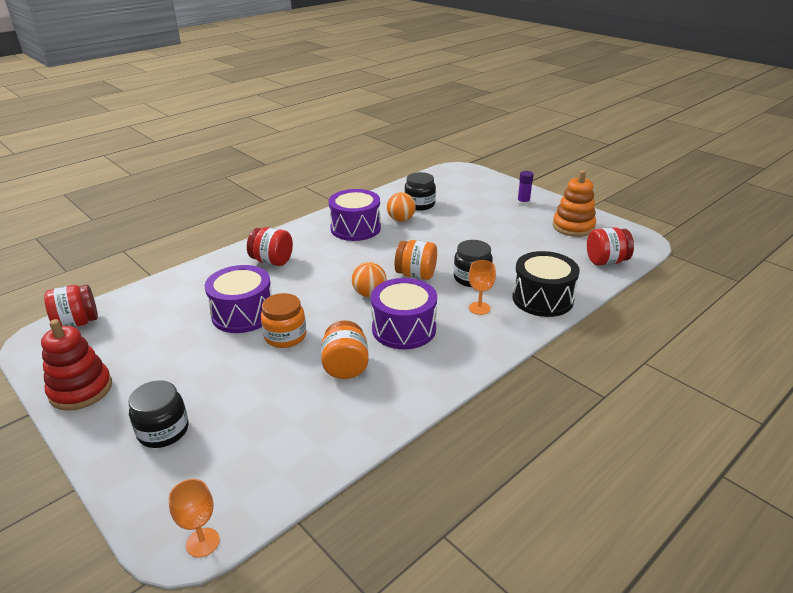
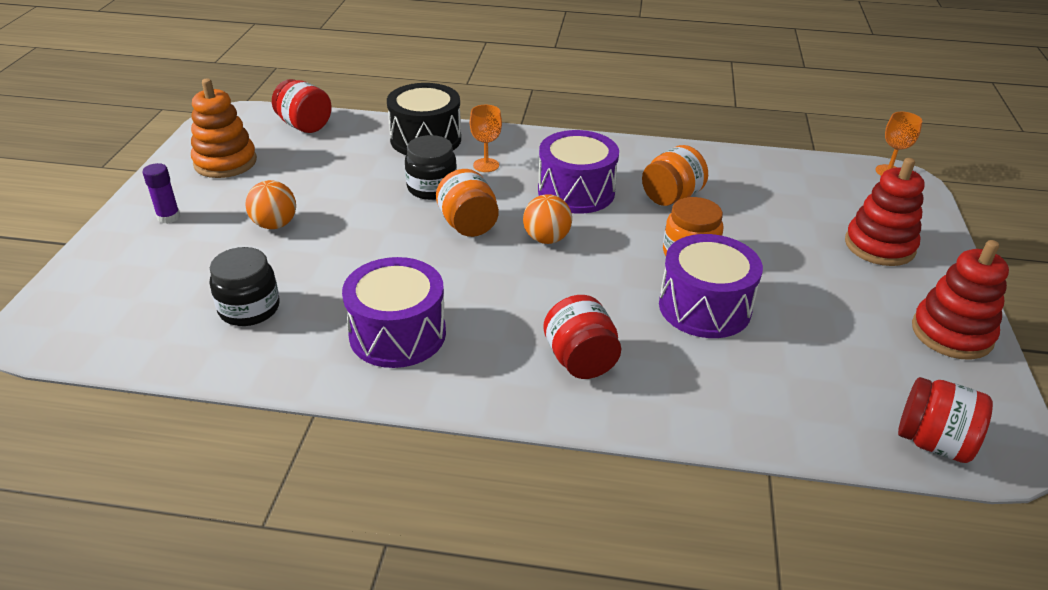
camera: 130 degrees left, 5 degrees up
black jar [128,380,189,448] -> red stacking toy [845,158,925,266]
orange ball [387,192,416,222] -> orange ball moved to [245,180,296,229]

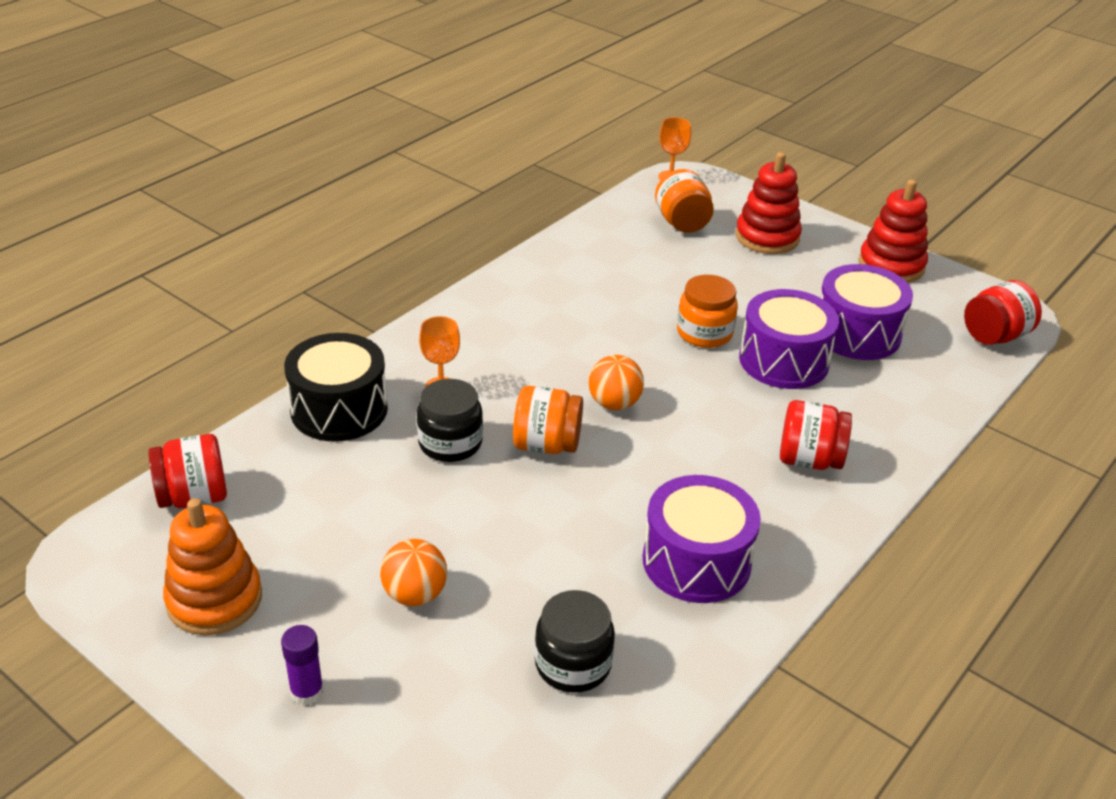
camera: 60 degrees left, 0 degrees up
purple drum [538,130,619,214] -> purple drum moved to [820,264,913,360]
orange jar [642,145,708,206] -> orange jar moved to [655,169,714,233]

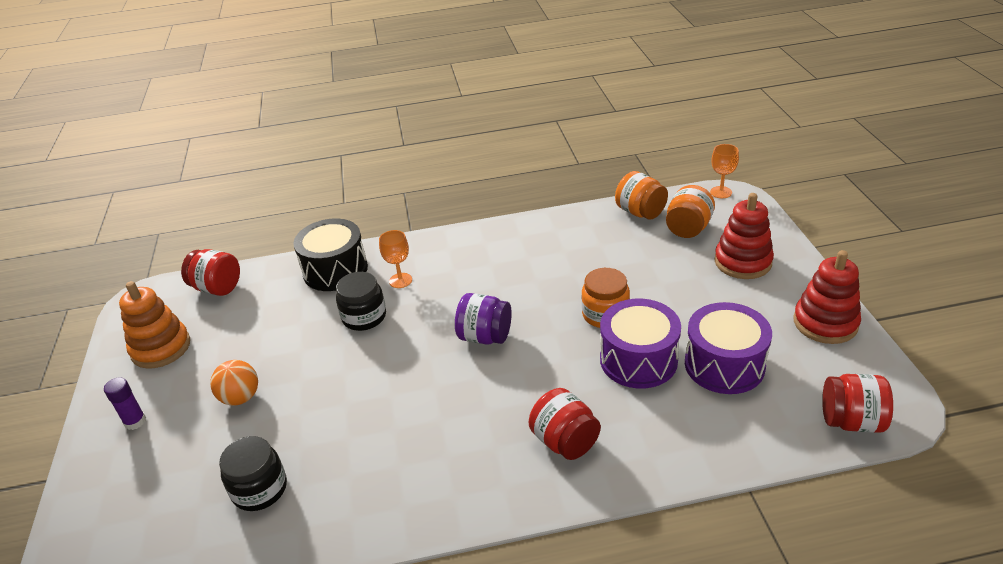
camera: 45 degrees right, 0 degrees up
orange jar [513,386,583,454] -> orange jar moved to [615,171,668,220]
orange ball [589,355,644,410] -> purple jar [455,293,512,345]
purple drum [643,475,761,603] -> none

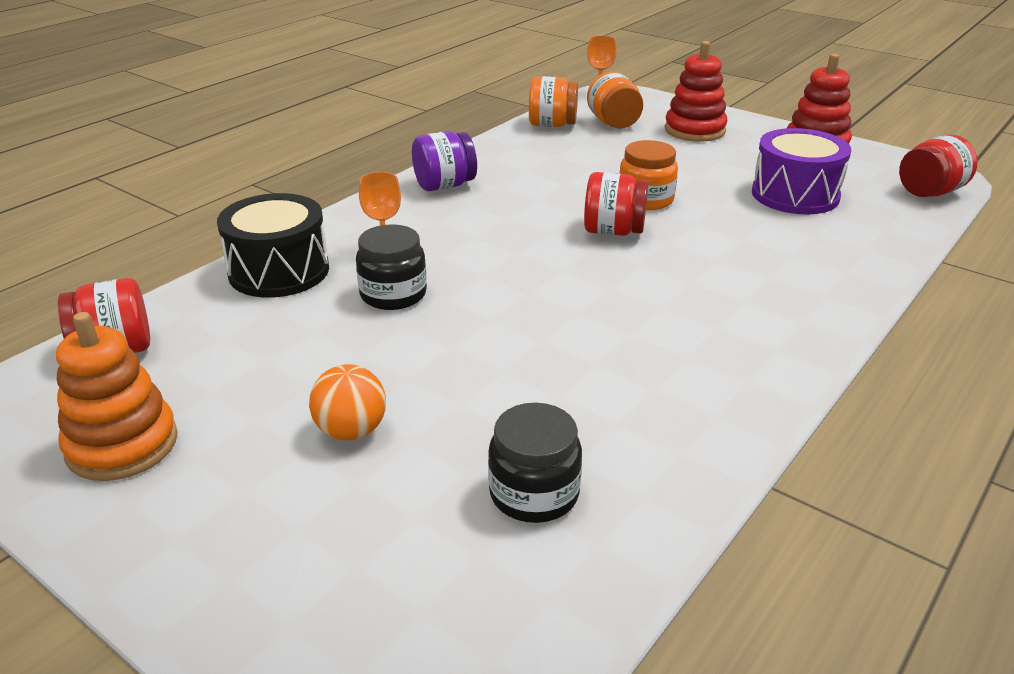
camera: 45 degrees left, 5 degrees down
purple glue stick [104,377,146,430] -> none
purple jar [455,293,512,345] -> purple jar moved to [412,131,477,191]
red jar [529,388,601,460] -> red jar moved to [584,172,648,236]
purple drum [600,299,681,389] -> none

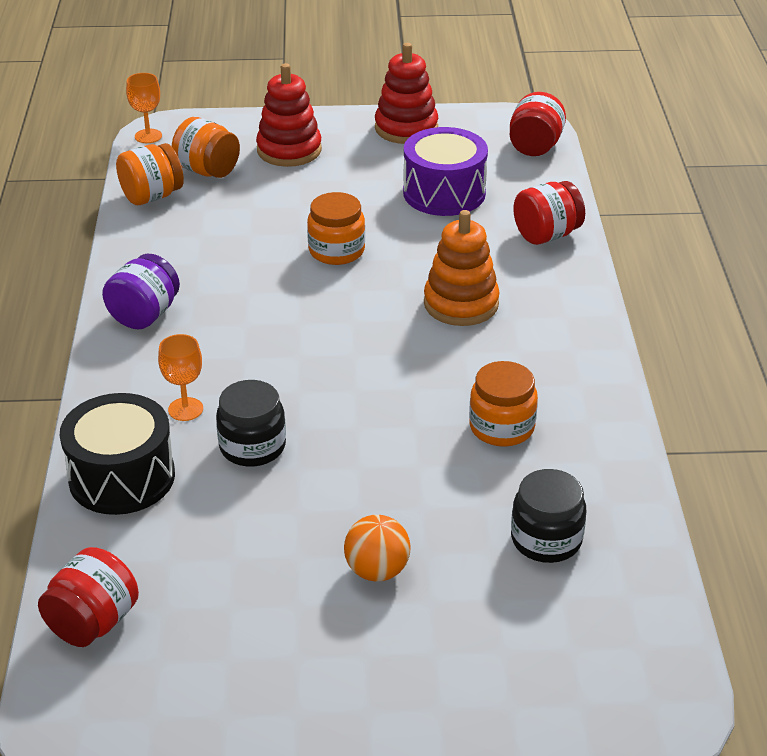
camera: 40 degrees left, 5 degrees up
orange stacking toy [56,312,178,481] -> orange stacking toy moved to [424,210,500,326]
red jar [584,172,648,236] -> red jar moved to [513,181,585,245]
none -> orange jar [469,361,538,447]

